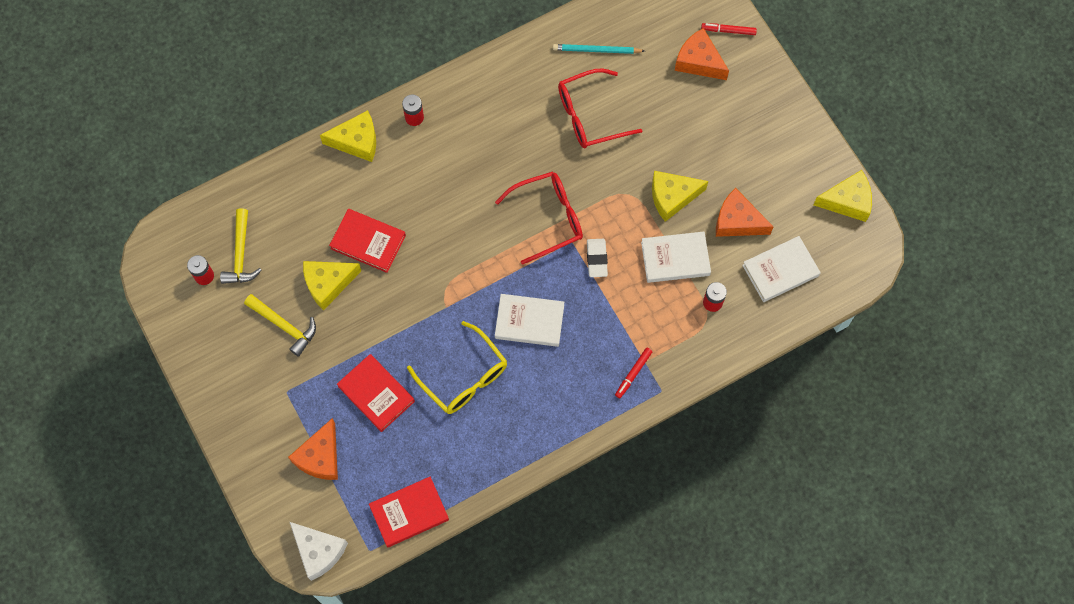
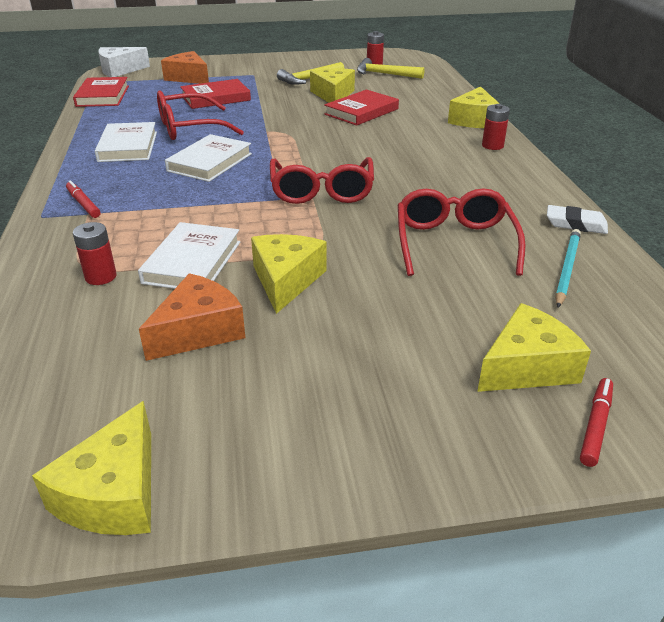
camera: 110 degrees right, 35 degrees down
yellow glasses [407,321,507,414] -> red glasses [157,90,244,140]
white eraser [587,239,608,277] -> white eraser moved to [547,205,608,234]
orange cheese [675,28,729,80] -> yellow cheese [477,303,591,392]
white book [742,236,821,302] -> white book moved to [95,122,157,162]

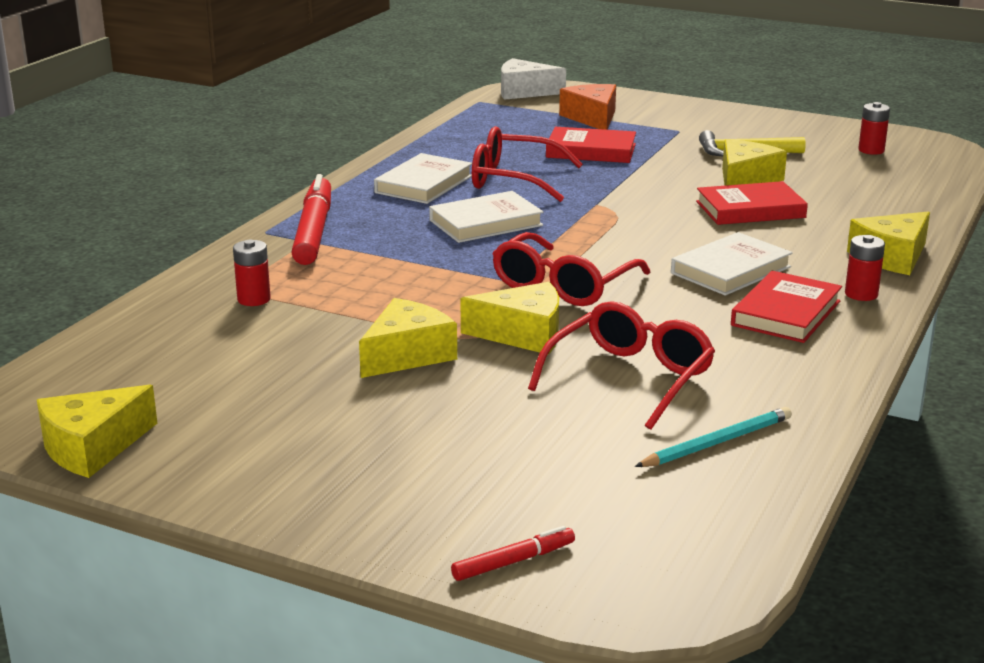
camera: 35 degrees right, 10 degrees down
red marker [66,181,101,218] -> red marker [292,174,331,265], size x2.09
red book [73,77,129,107] -> red book moved to [731,271,842,343]
white book [138,222,240,289] -> white book moved to [671,232,793,296]
orange cheese [139,273,245,361] -> none
yellow hammer [357,58,425,79] -> none
yellow cheese [477,303,591,392] -> yellow cheese moved to [460,282,559,355]
white eraser [547,205,608,234] -> none

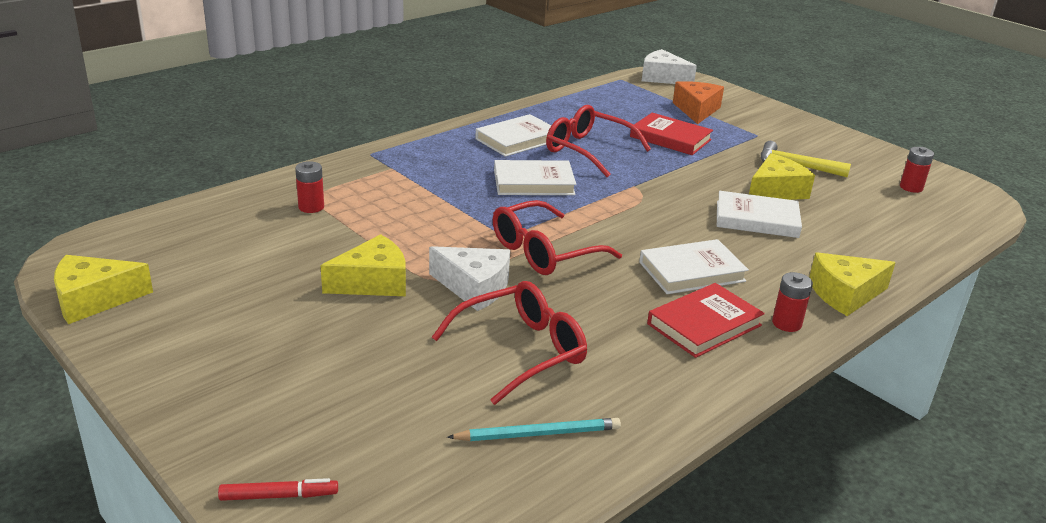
camera: 20 degrees right, 5 degrees up
red marker [292,174,331,265] -> none
yellow cheese [460,282,559,355] -> white cheese [429,246,510,311]
red book [696,181,808,225] -> white book [717,191,802,238]

